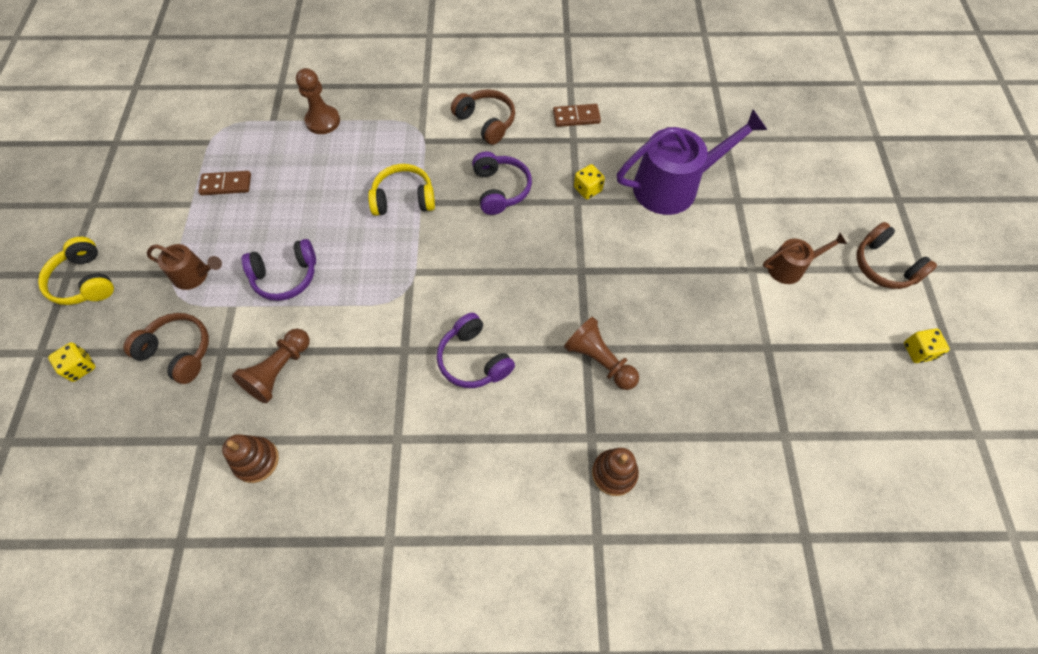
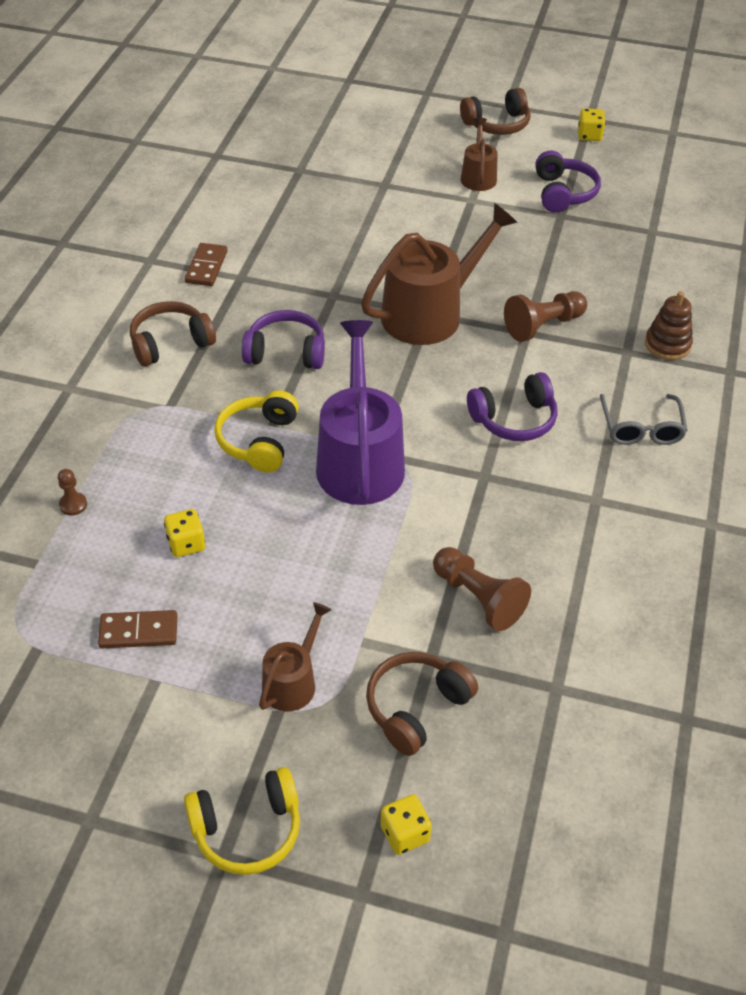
camera: 75 degrees left, 15 degrees down
brown domino [198,171,251,195] -> brown domino turned 75 degrees clockwise [98,610,177,648]
brown stacking toy [222,434,279,483] -> none
purple headphones [242,239,316,301] -> purple headphones moved to [535,151,601,213]
brown pawn [296,68,340,134] -> brown pawn [58,469,87,516], size x0.52
yellow dice [574,164,605,200] -> yellow dice moved to [164,509,205,557]
purple watering can [617,110,767,215] -> purple watering can moved to [316,320,405,505]
none -> brown watering can [361,203,518,345]
none -> grey glasses [600,394,688,445]

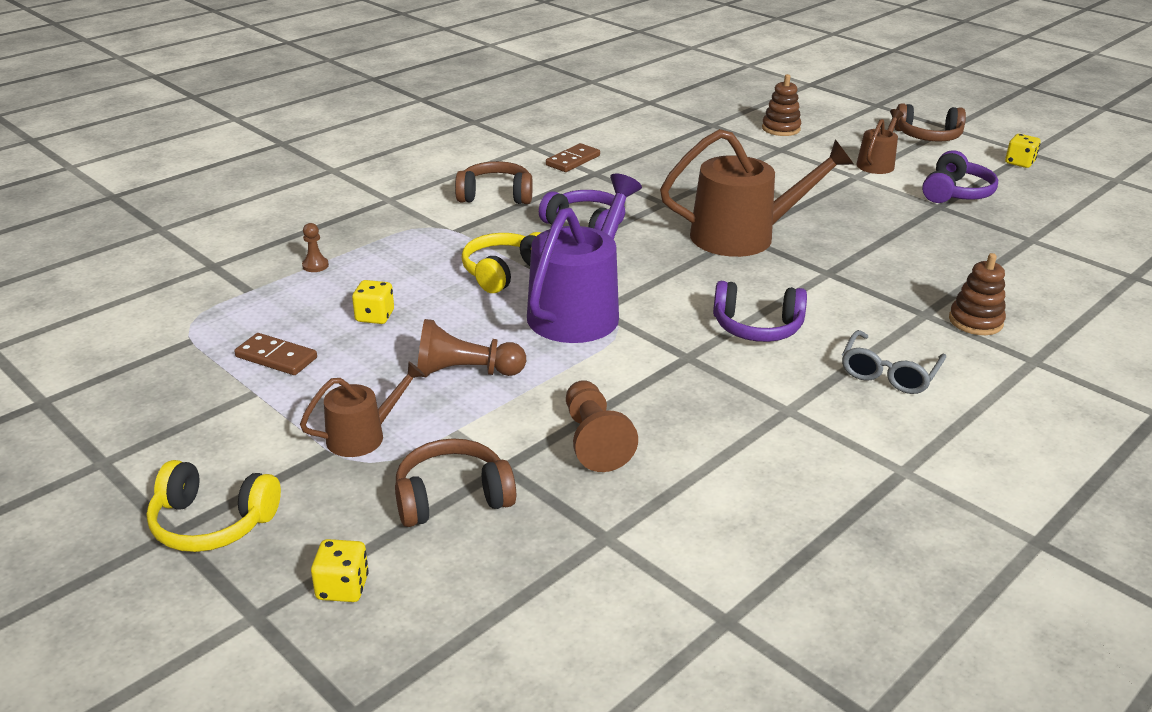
camera: 30 degrees right, 15 degrees down
brown pawn [504,291,587,342] -> brown pawn moved to [417,319,526,377]
none -> brown stacking toy [762,74,801,136]

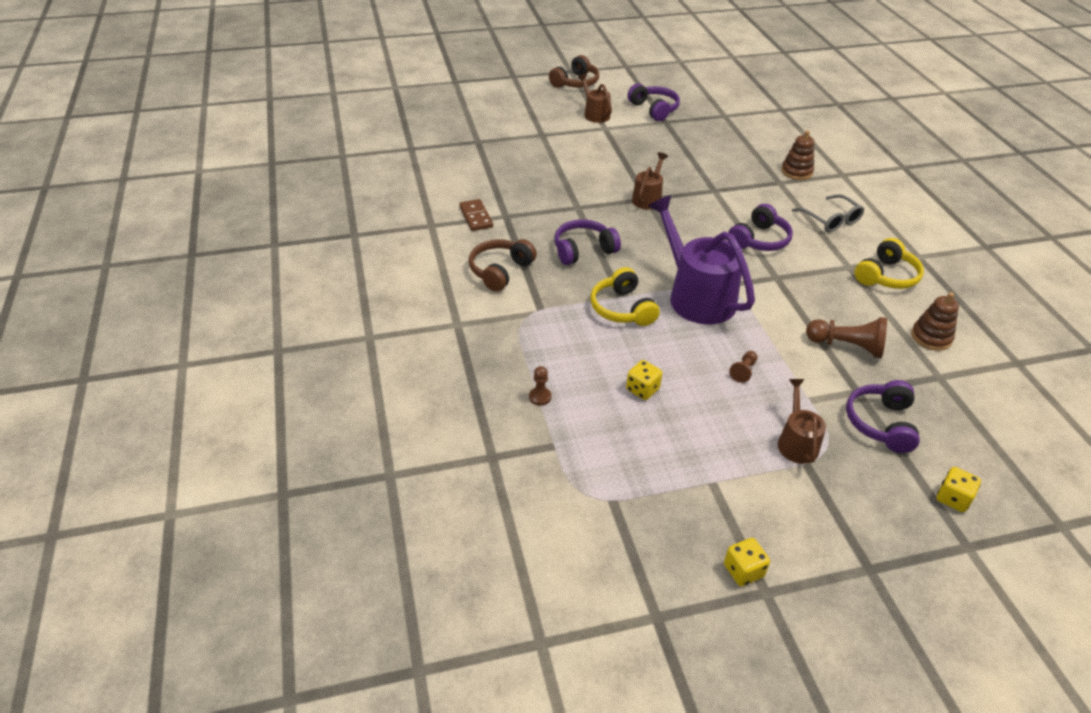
camera: 60 degrees left, 10 degrees up
yellow headphones [146,460,281,552] -> yellow headphones moved to [855,238,924,289]
brown domino [234,333,317,375] -> none
brown headphones [395,438,516,527] -> purple headphones [846,380,920,453]
brown pawn [417,319,526,377] -> brown pawn [729,351,757,383], size x0.52
brown watering can [660,129,854,257] -> brown watering can [632,152,668,209], size x0.52
brown stacking toy [762,74,801,136] -> brown stacking toy moved to [911,292,959,351]
yellow dice [1005,134,1041,168] -> yellow dice moved to [724,538,770,586]

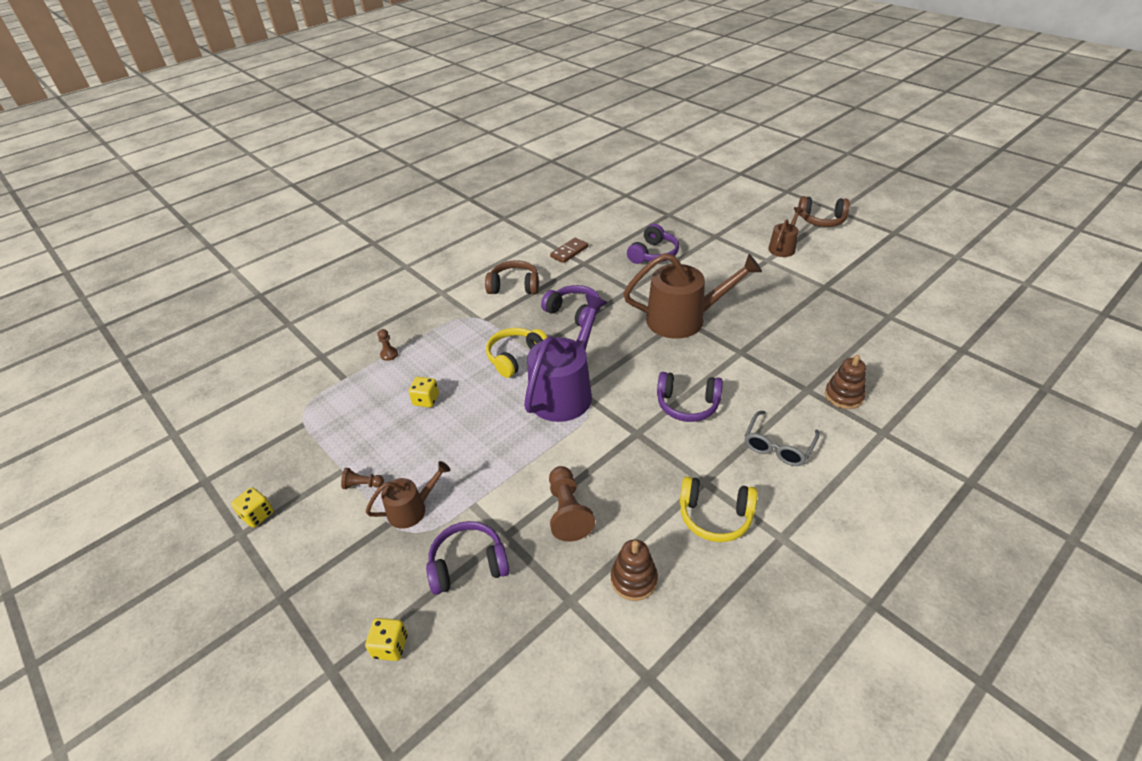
camera: 65 degrees right, 0 degrees up
purple headphones [628,84,680,121] -> purple headphones moved to [627,224,679,264]
brown watering can [632,152,668,209] -> brown watering can [623,253,762,339], size x1.93
brown pawn [729,351,757,383] -> brown pawn moved to [341,468,384,489]

